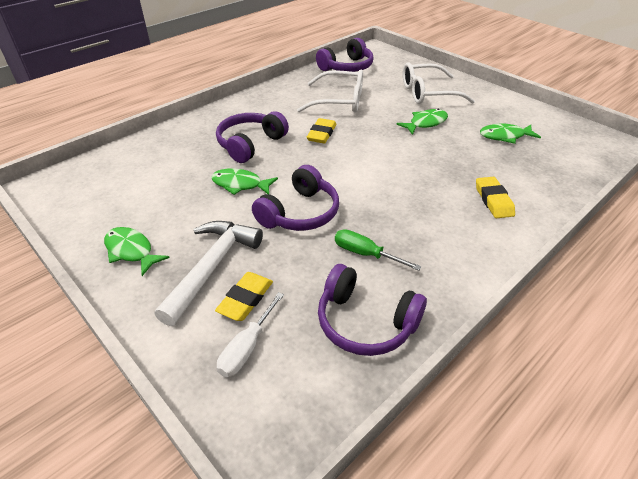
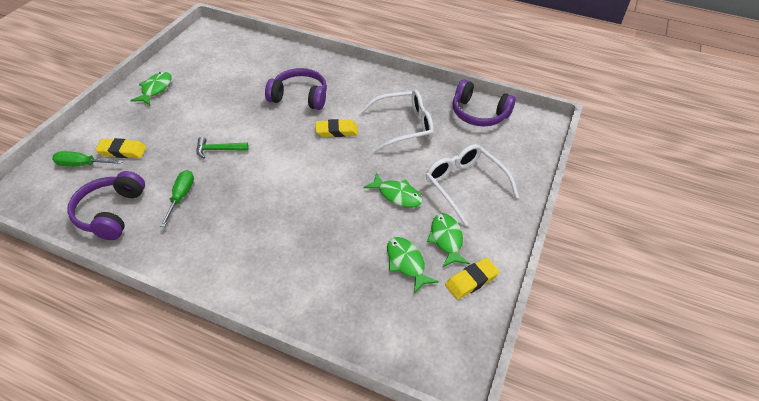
camera: 65 degrees right, 5 degrees up
white hammer [154,221,263,326] -> none
green fish [211,168,278,195] -> green fish moved to [427,214,470,267]
white screwdriver [217,292,284,377] -> green screwdriver [52,151,123,166]
purple headphones [252,165,339,231] -> green hammer [196,137,249,158]
white glasses [297,70,363,113] -> white glasses turned 90 degrees counterclockwise [359,90,434,152]
yellow eraser [476,177,515,218] -> yellow eraser moved to [445,258,500,300]

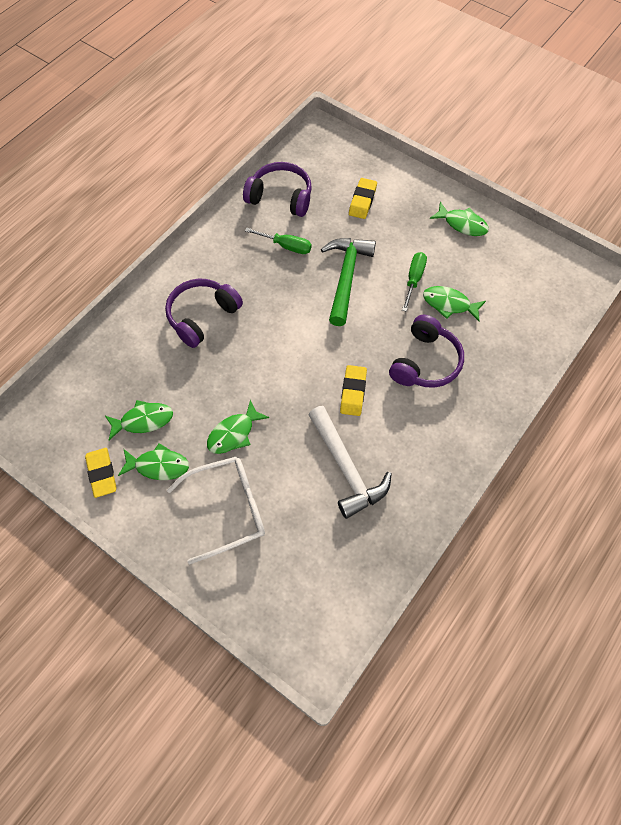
camera: 105 degrees right, 15 degrees up
green screwdriver [52,151,123,166] -> green screwdriver moved to [402,252,427,312]
green hammer [196,137,249,158] -> green hammer [321,238,376,326], size x1.85
white glasses [359,90,434,152] -> white hammer [309,406,392,519]
purple headphones [453,80,516,126] -> purple headphones moved to [165,278,243,348]
none -> green fish [423,286,486,321]

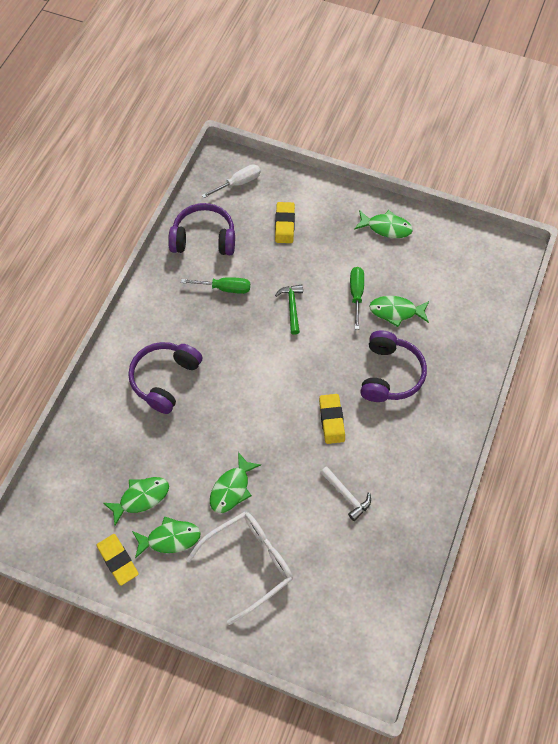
camera: 15 degrees left, 0 degrees up
white hammer [309,406,392,519] -> white hammer [320,466,371,521], size x0.54
green hammer [321,238,376,326] -> green hammer [275,285,303,335], size x0.54
none -> white screwdriver [202,165,261,198]

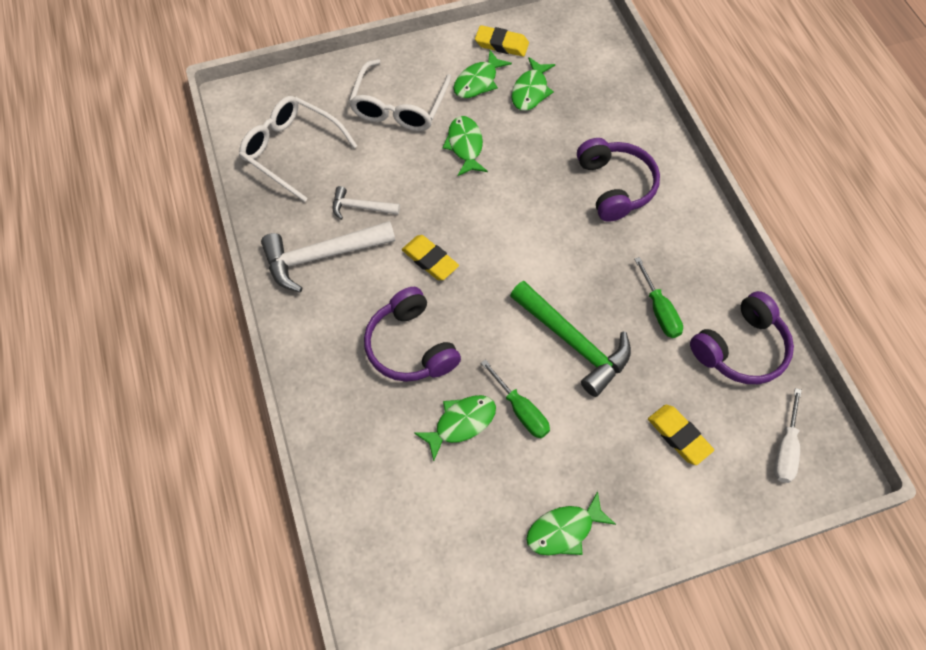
camera: 140 degrees right, 0 degrees up
green screwdriver [181,277,250,294] -> green screwdriver turned 75 degrees counterclockwise [634,257,683,338]
green hammer [275,285,303,335] -> green hammer [510,281,631,397], size x1.85
none -> white glasses [239,96,357,202]
none -> white hammer [261,221,395,292]

